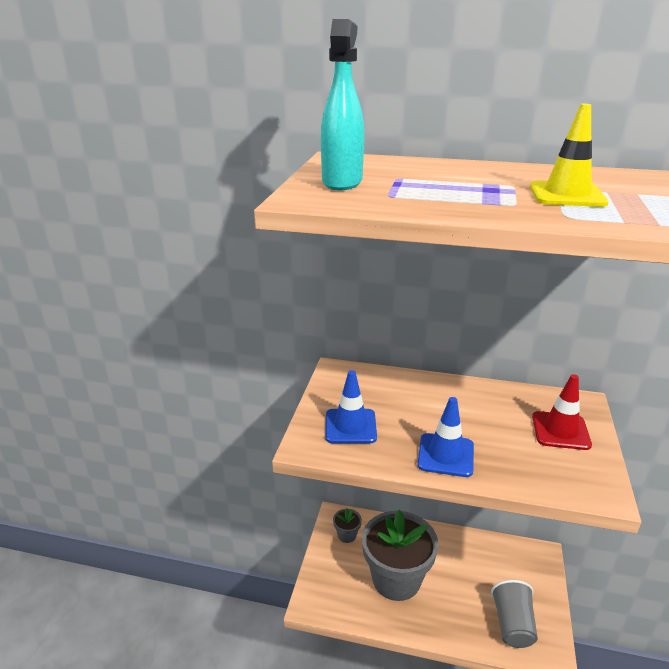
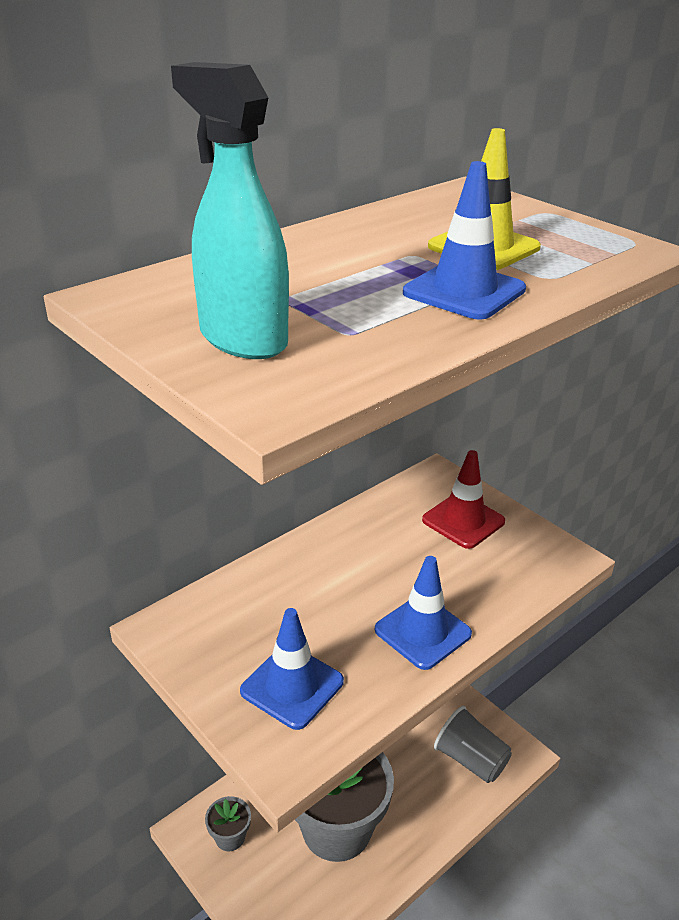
camera: 55 degrees left, 5 degrees up
none -> blue traffic cone [403,161,526,320]

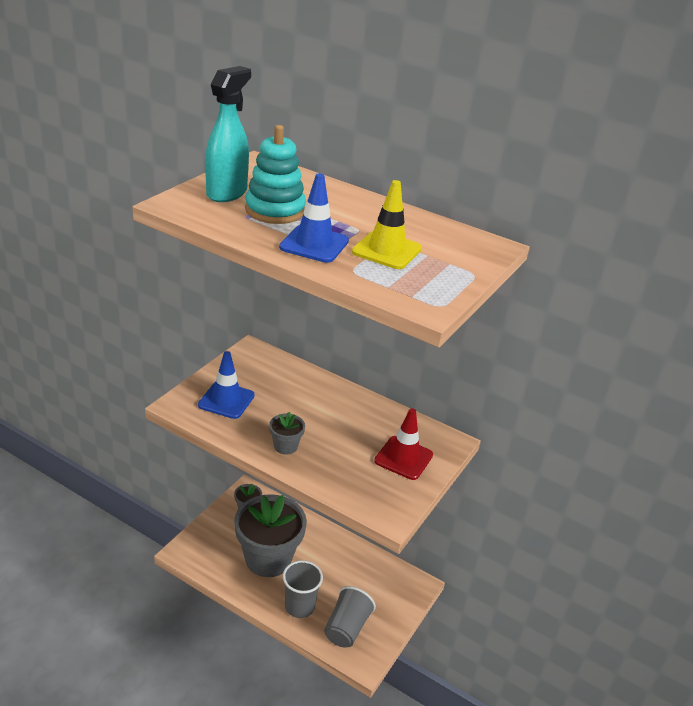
camera: 70 degrees right, 0 degrees up
blue traffic cone [375,556,472,670] -> grey flower pot [269,412,305,455]
none -> turquoise stacking toy [245,125,306,224]
none -> grey cup [283,560,323,618]

